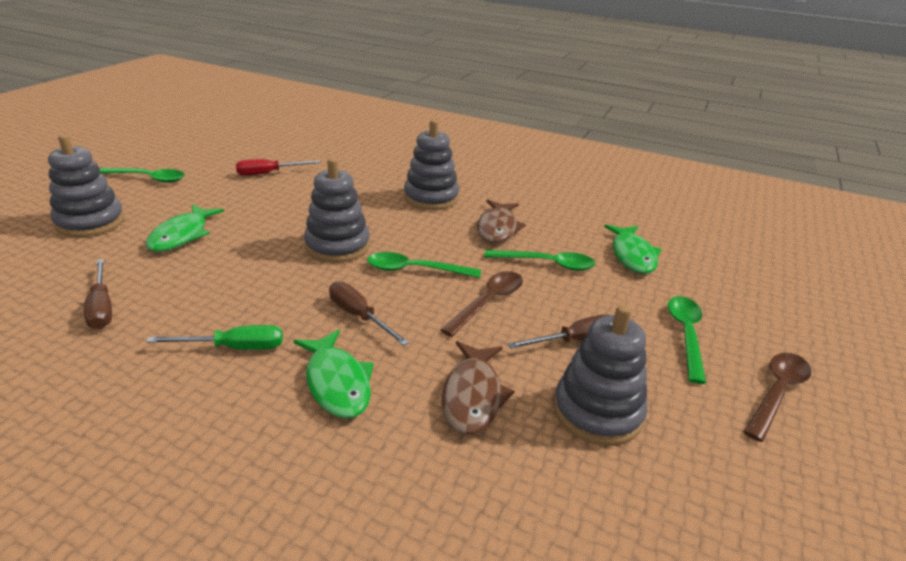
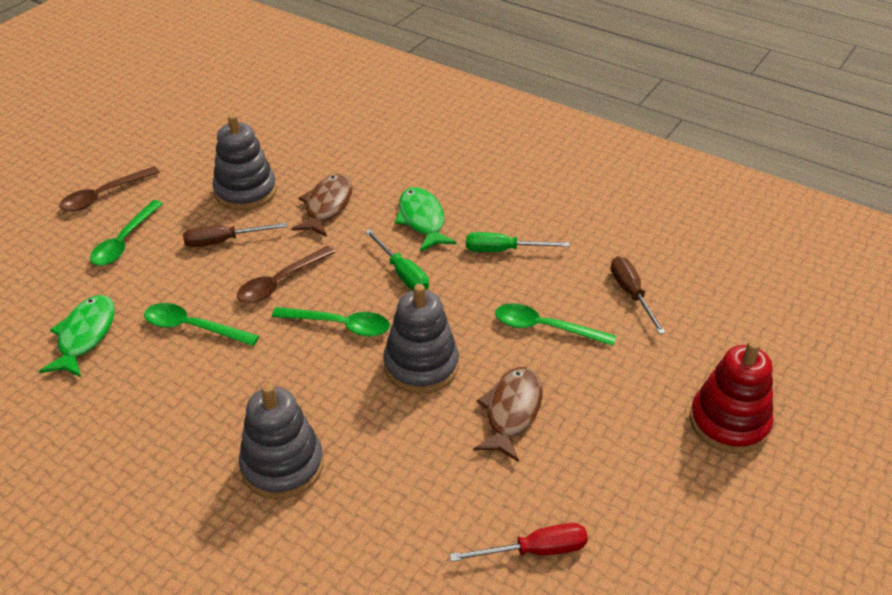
camera: 170 degrees left, 10 degrees up
grey stacking toy [48,134,125,237] -> red stacking toy [689,340,774,454]
green spoon [100,168,185,183] -> green spoon moved to [495,303,616,346]
green fish [146,204,224,252] -> none
brown screwdriver [329,281,409,346] -> green screwdriver [365,229,429,291]
brown fish [477,200,526,243] -> brown fish moved to [473,367,543,462]

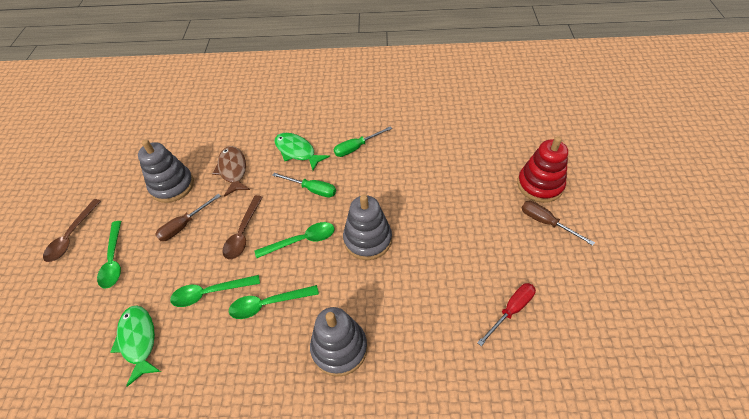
camera: 30 degrees left, 10 degrees up
brown fish [473,367,543,462] -> none
green spoon [495,303,616,346] -> green spoon moved to [229,285,319,319]
brown screwdriver [611,256,666,334] -> brown screwdriver moved to [522,201,595,246]

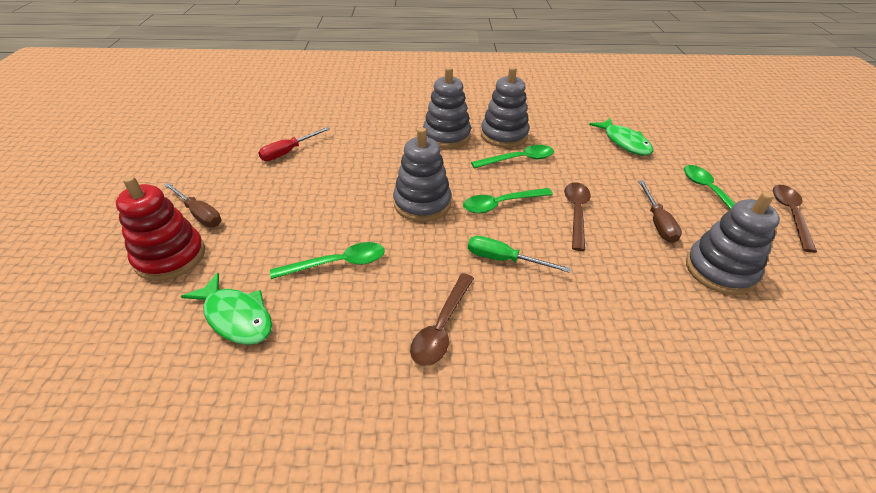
camera: 175 degrees right, 10 degrees down
brown screwdriver [155,194,221,241] -> brown screwdriver turned 135 degrees clockwise [638,181,682,243]
green spoon [170,275,260,307] -> green spoon moved to [270,242,385,279]
brown fish [212,146,250,197] -> none
green fish [275,133,330,171] -> green fish moved to [181,273,272,345]
green screwdriver [333,127,392,157] -> brown spoon [410,273,474,366]
none -> grey stacking toy [481,67,529,148]

